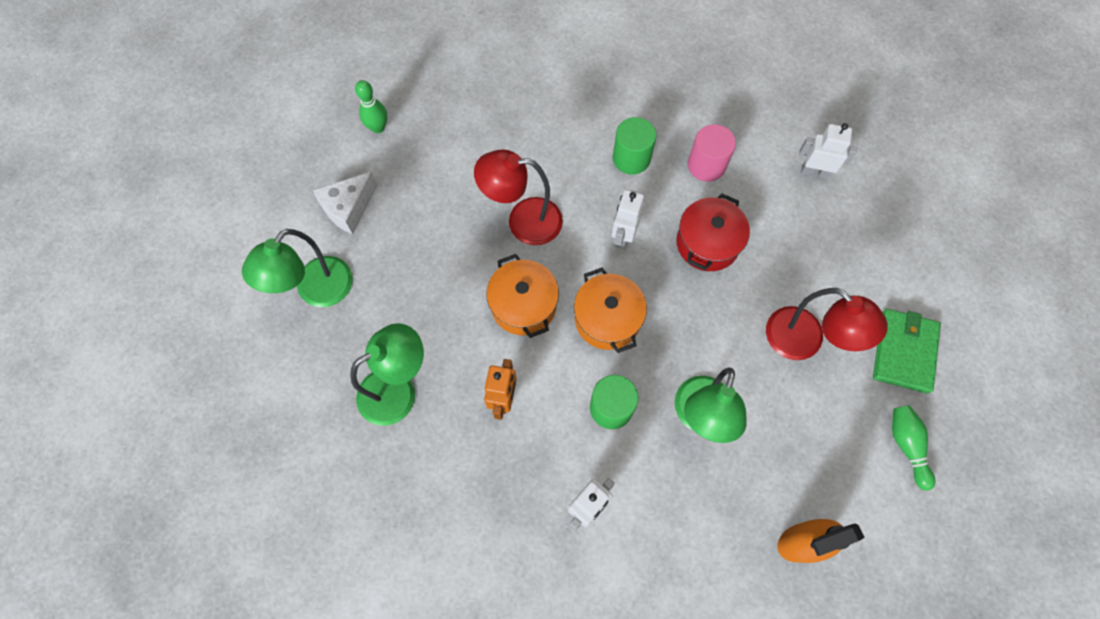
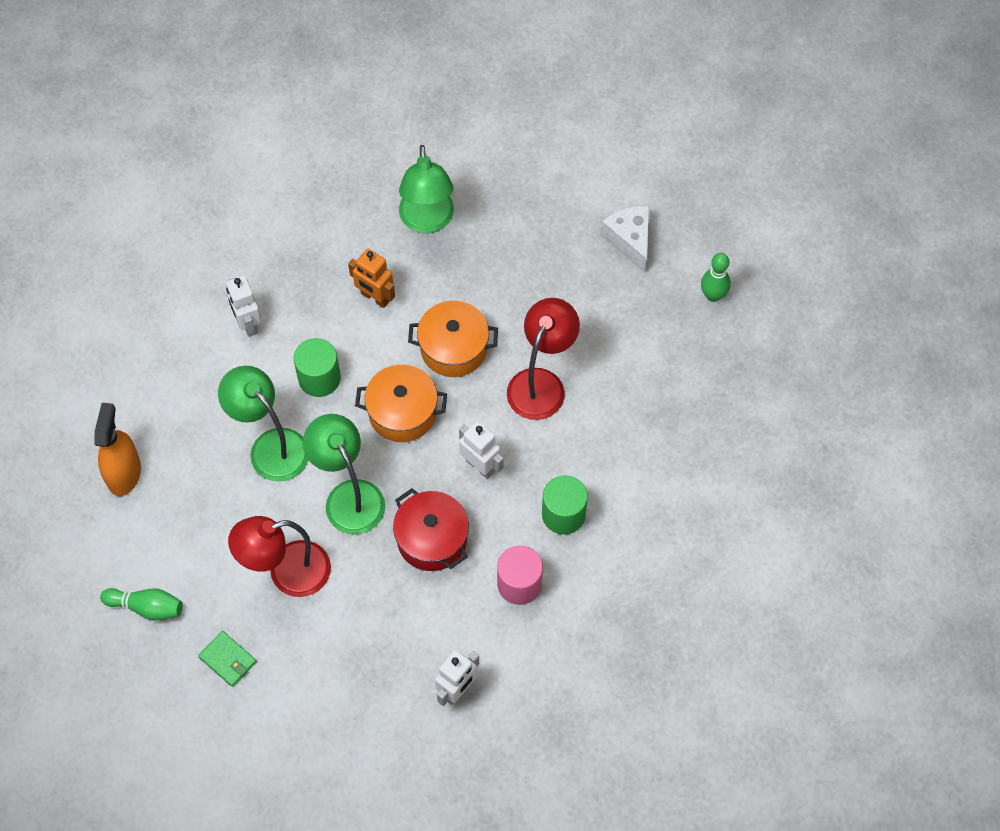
camera: 115 degrees right, 5 degrees down
green lamp [242,229,353,307] -> green lamp moved to [303,414,385,534]
green wallet [873,309,941,394] -> green wallet [198,631,257,687], size x0.60

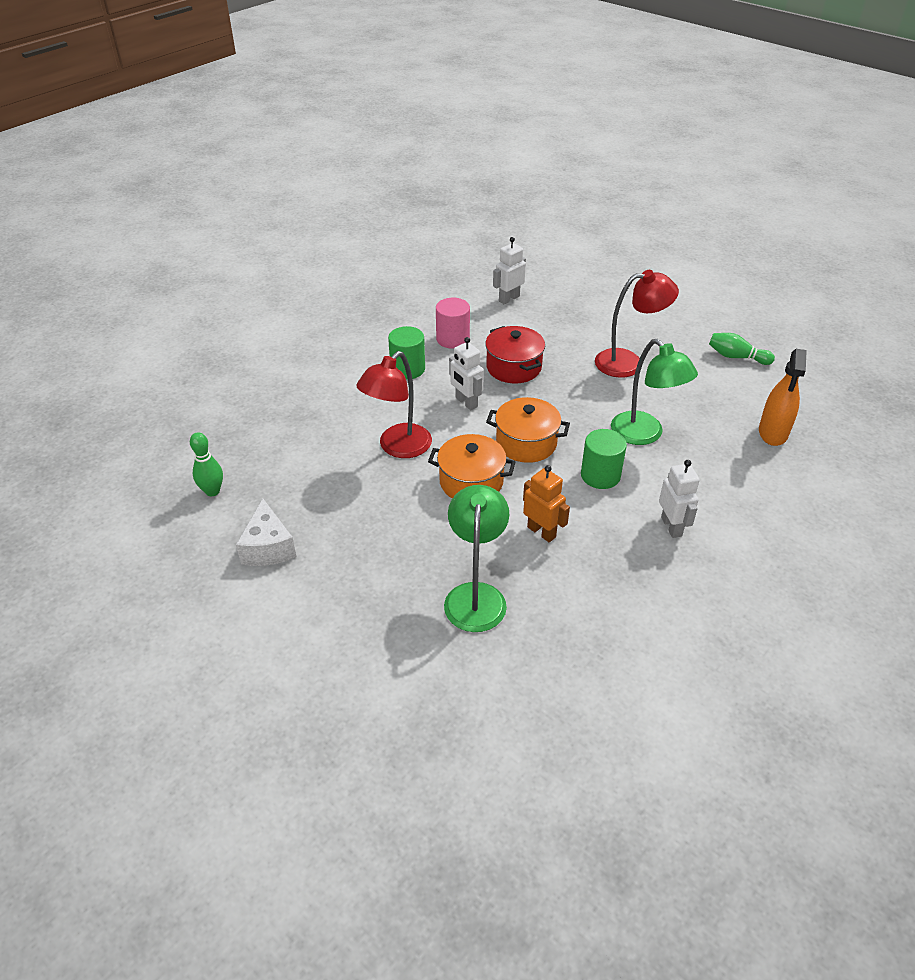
camera: 170 degrees left, 20 degrees down
green wallet [198,631,257,687] -> none
green lamp [303,414,385,534] -> none

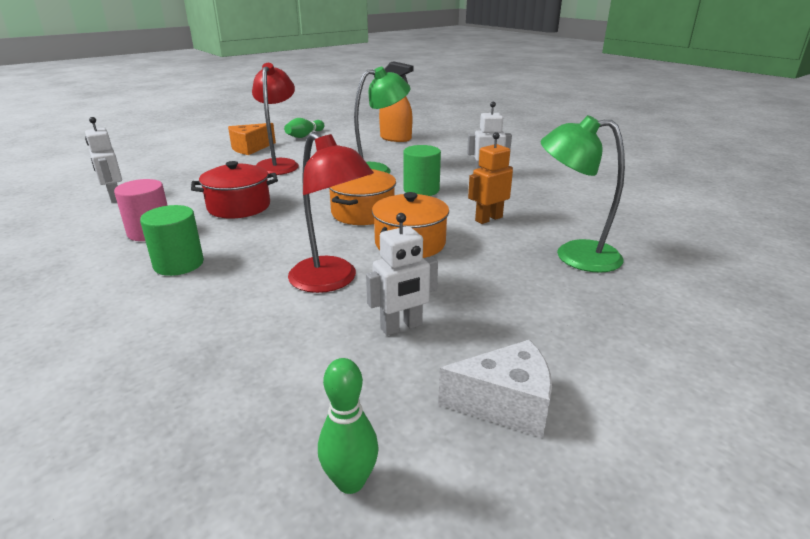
camera: 80 degrees left, 15 degrees down
white robot [449,337,484,410] -> white robot moved to [366,213,438,336]
none -> orange cheese [228,123,276,155]

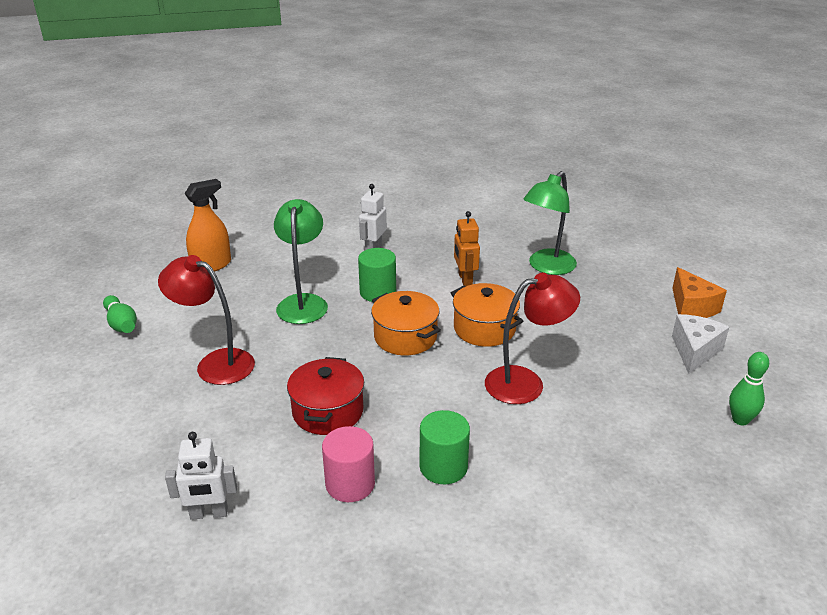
camera: 65 degrees left, 5 degrees up
orange cheese [228,123,276,155] -> orange cheese moved to [672,267,727,318]
white robot [366,213,438,336] -> none

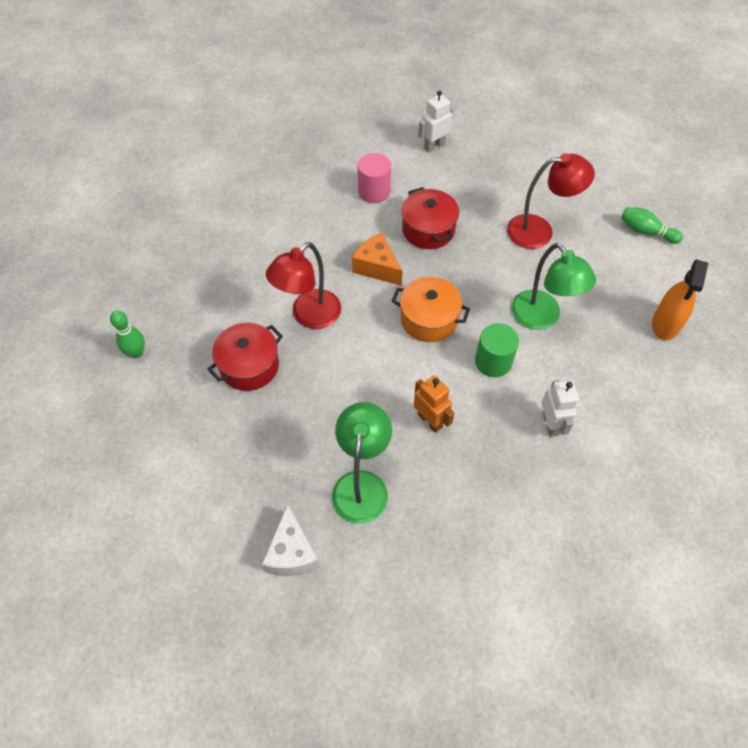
camera: 150 degrees right, 25 degrees up
green cylinder [420,410,470,484] -> none
orange pot [451,283,523,347] -> none
orange cheese [672,267,727,318] -> orange cheese moved to [352,233,402,286]
white cheese [672,314,729,374] -> white cheese moved to [262,504,320,576]
none -> red pot [207,323,283,391]

